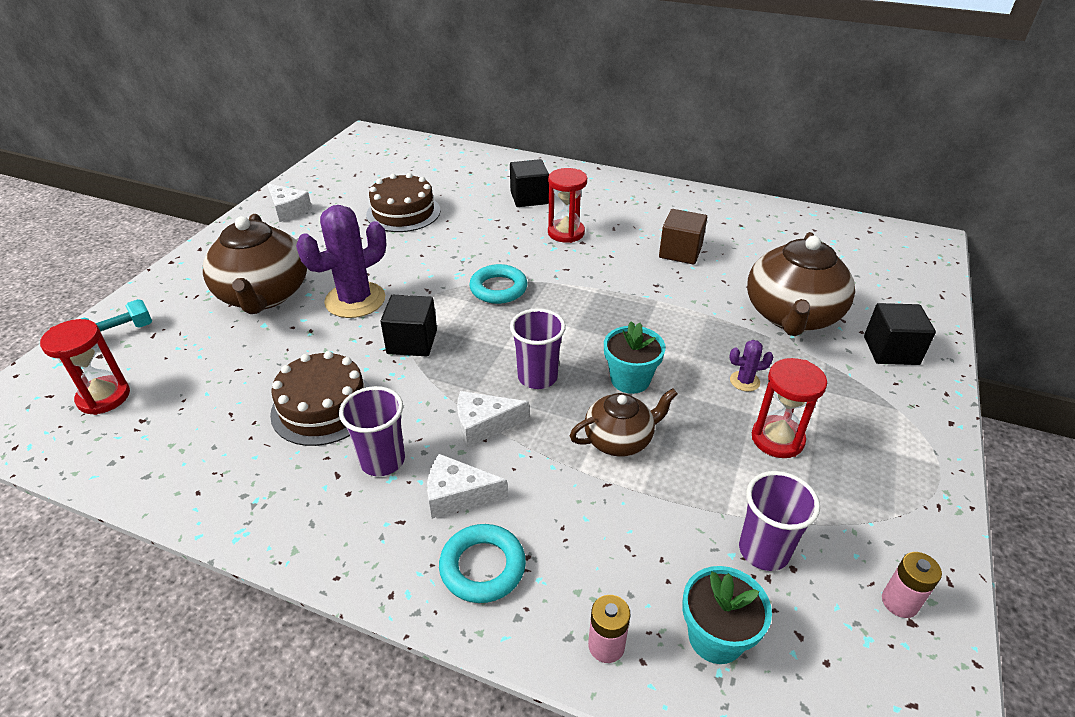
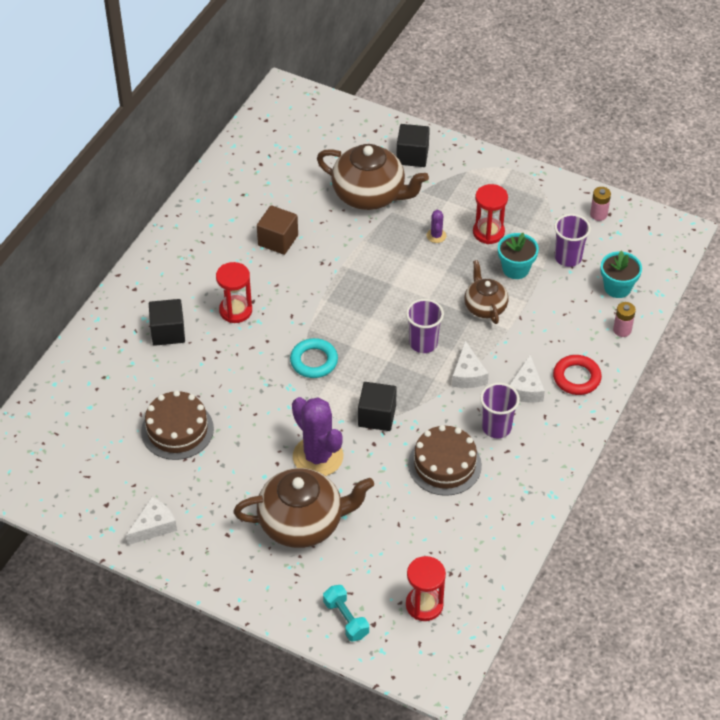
camera: 85 degrees left, 10 degrees up
turquoise ring [439,524,526,603] -> red ring [553,355,602,395]
turquoise flower pot [604,321,666,394] -> turquoise flower pot moved to [498,233,539,279]

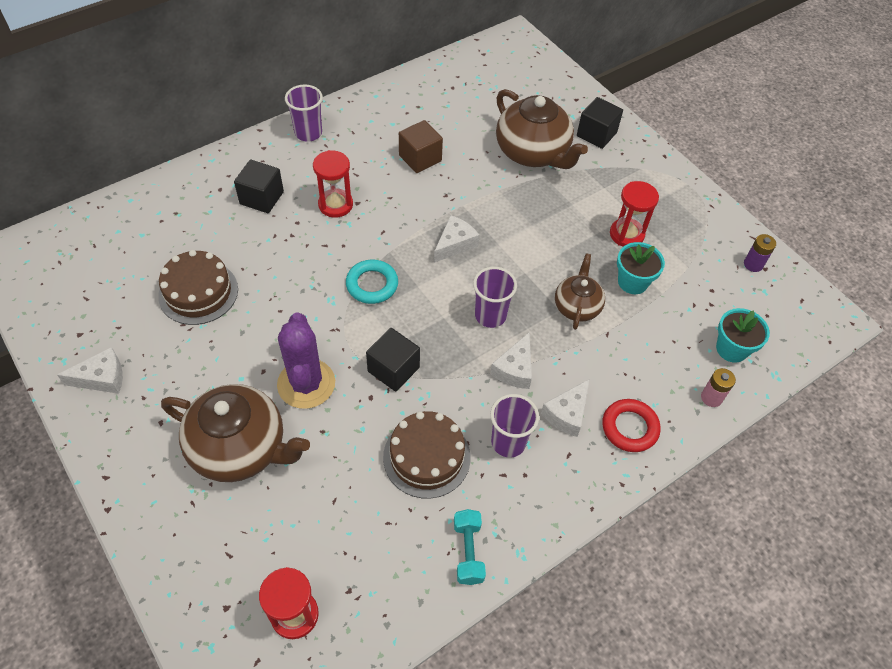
camera: 25 degrees right, 5 degrees up
turquoise dumbbell [323,585,369,642] -> turquoise dumbbell moved to [454,509,486,585]
purple cactus [427,209,447,243] -> none
purple cup [554,214,591,267] -> purple cup moved to [285,84,323,142]
pink battery [590,187,611,221] -> purple battery [744,234,776,272]
none -> white cheese [434,215,479,263]

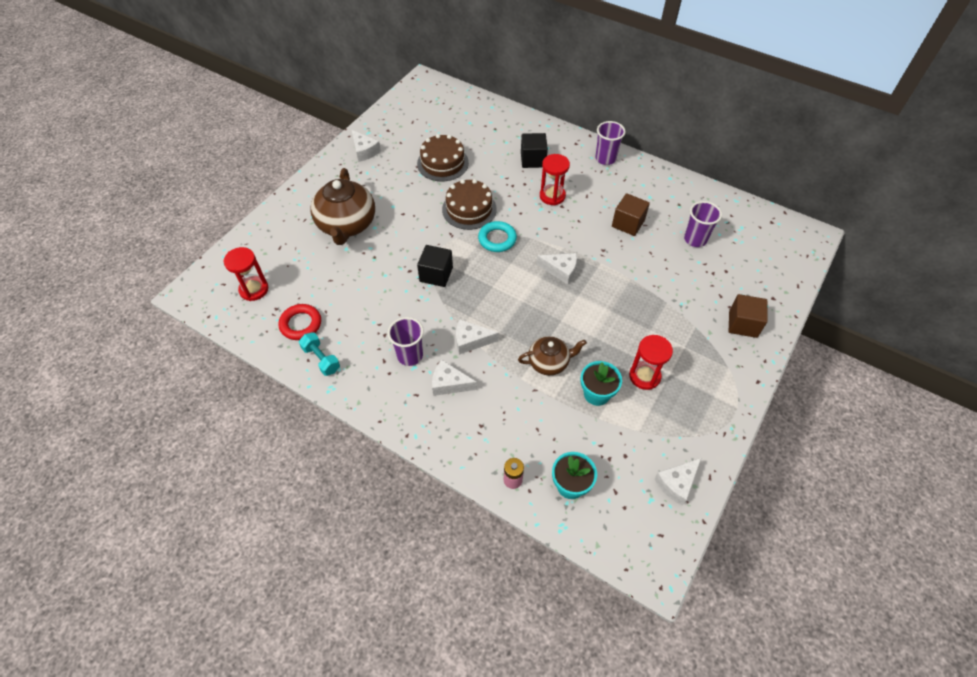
camera: 70 degrees right, 0 degrees up
purple cactus [277,312,335,409] -> none
brown cake [383,411,471,499] -> brown cake moved to [442,179,497,230]
turquoise dumbbell [454,509,486,585] -> turquoise dumbbell turned 75 degrees clockwise [299,332,340,376]
purple cup [473,267,517,328] -> purple cup moved to [684,201,722,247]
brown teapot [496,89,588,169] -> none
black cube [577,97,623,149] -> brown cube [729,294,768,338]
red ring [602,399,660,452] -> red ring moved to [278,304,321,340]
purple battery [744,234,776,272] -> white cheese [654,458,701,506]

